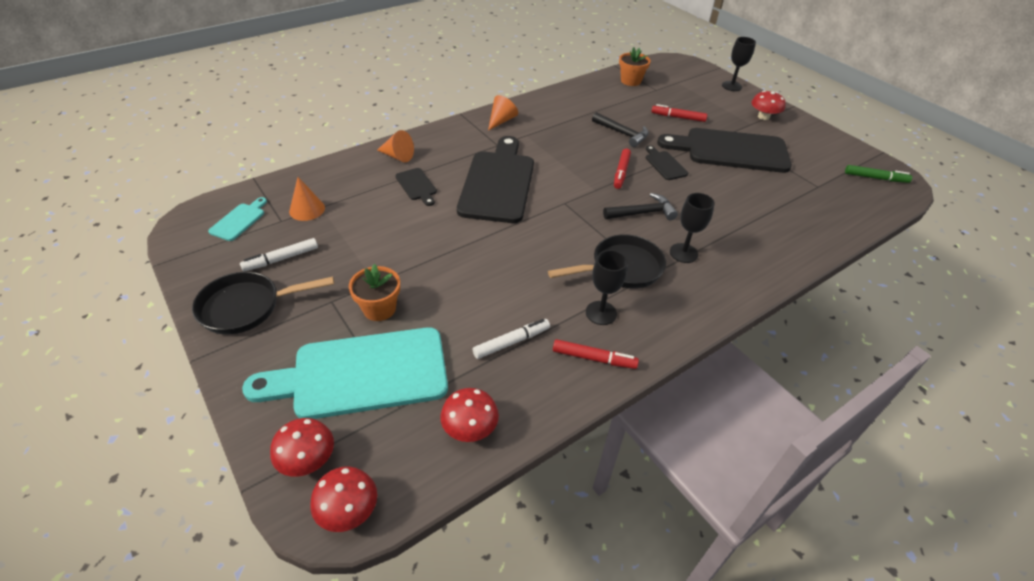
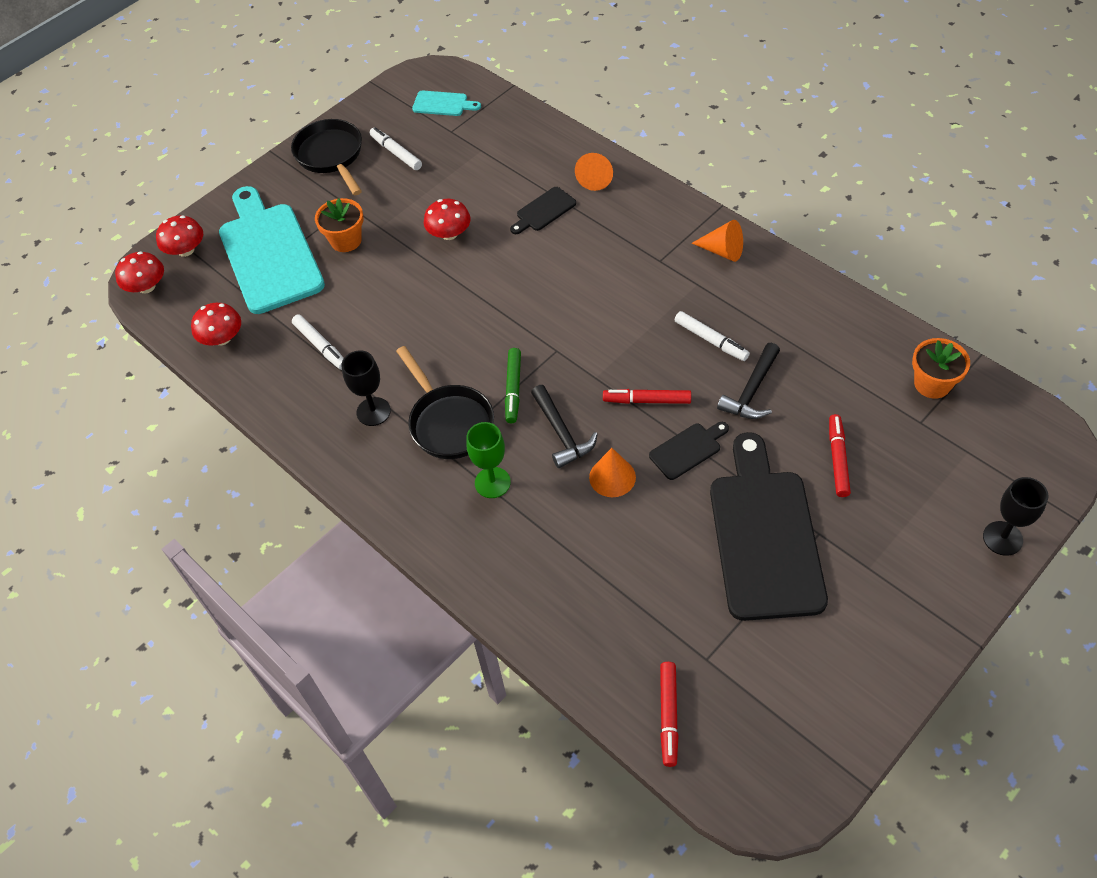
camera: 85 degrees right, 10 degrees up
orange cone [289,177,325,221] -> orange cone moved to [589,448,636,497]
black cutting board [457,136,534,223] -> none
red marker [553,339,639,369] -> red marker moved to [660,662,679,767]
black goblet [670,193,715,263] -> green goblet [466,422,511,498]
red mushroom [751,91,786,120] -> red mushroom moved to [424,199,471,240]
green marker [845,165,912,183] -> green marker moved to [505,348,521,423]
none -> white marker [675,311,750,361]

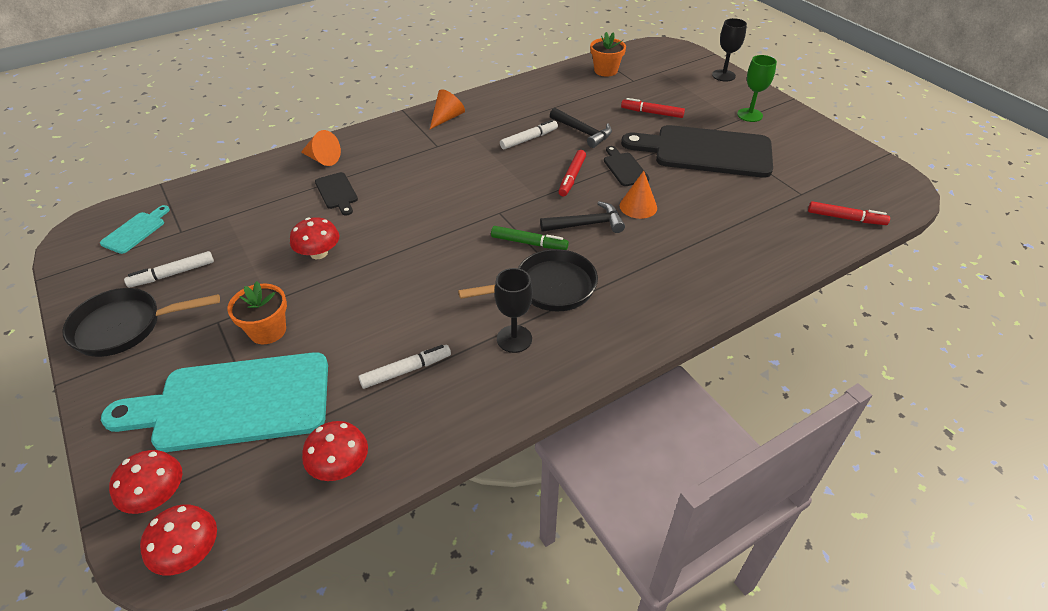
camera: 80 degrees left, 10 degrees down
green goblet [466,422,511,498] -> green goblet moved to [737,55,777,122]

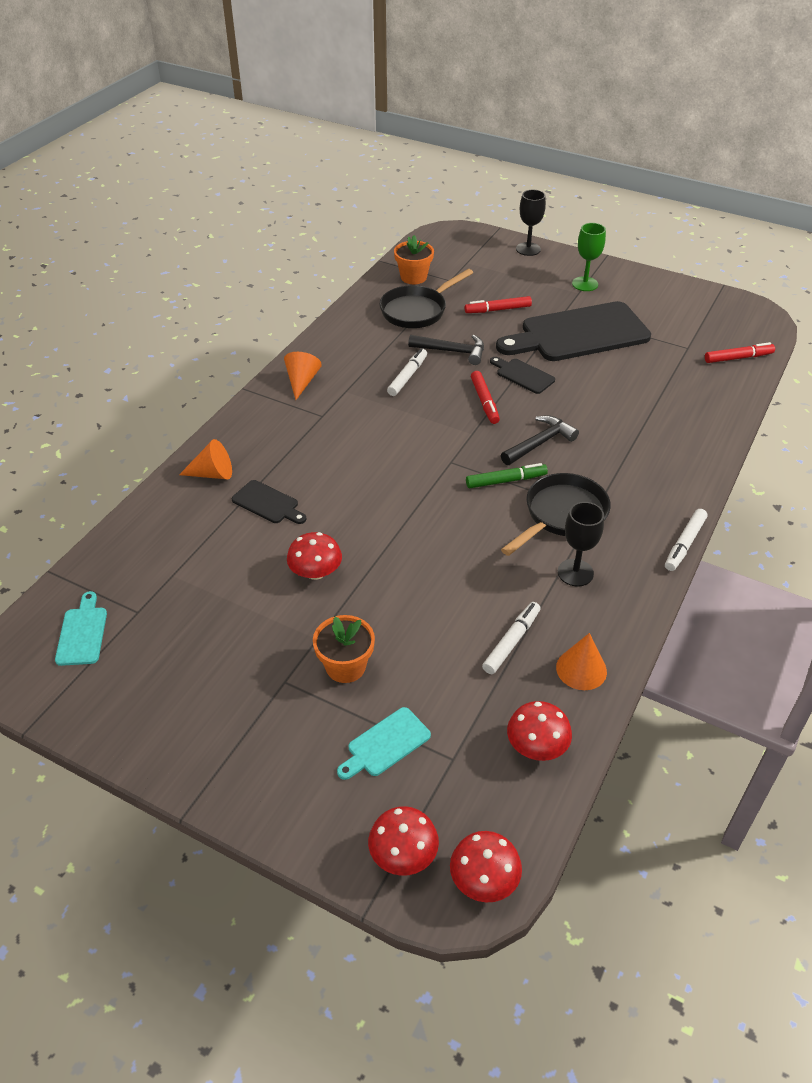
camera: 30 degrees left, 0 degrees up
black pan [62,288,220,357] -> black pan moved to [380,269,473,328]
turquoise cutting board [101,352,328,452] -> turquoise cutting board [337,707,431,780], size x0.43
white marker [124,251,214,288] -> white marker moved to [665,509,707,571]
orange cone [620,171,657,219] -> orange cone moved to [556,633,607,690]

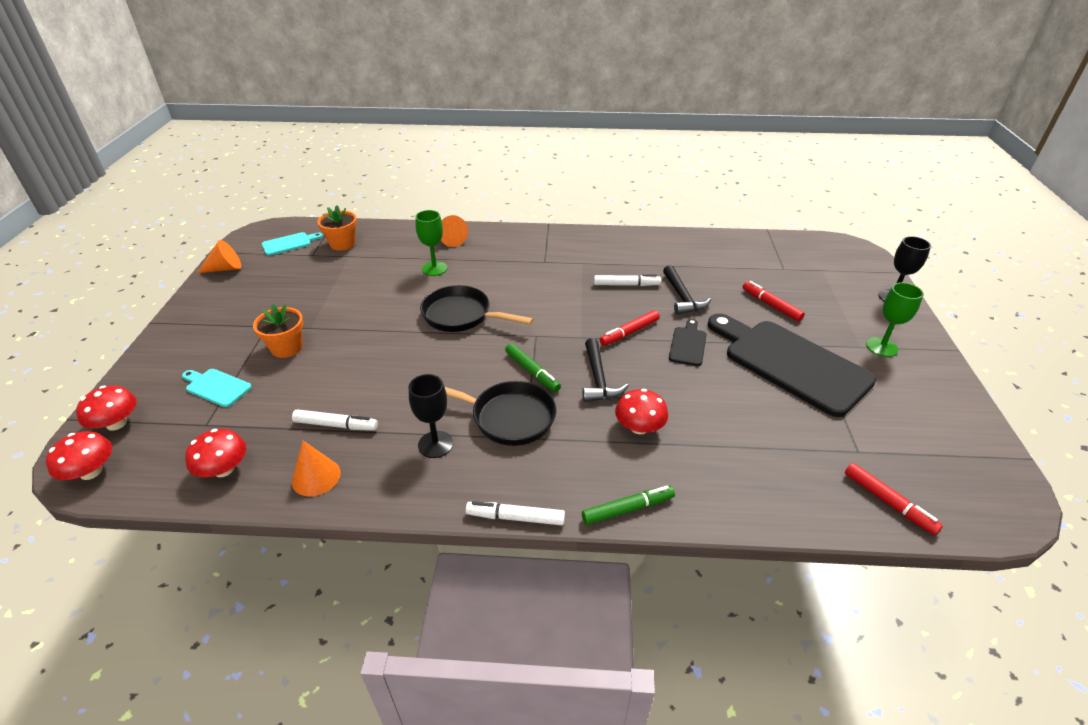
camera: 65 degrees right, 5 degrees down
black cutting board [232,480,306,524] -> green goblet [415,210,447,276]
orange cone [284,352,322,400] -> orange cone moved to [198,240,241,273]
red mushroom [287,532,342,580] -> red mushroom moved to [615,389,668,435]
black pan [380,269,473,328] -> black pan moved to [420,285,534,332]
orange flower pot [394,235,434,284] -> orange flower pot moved to [317,205,357,251]
black hammer [501,415,579,465] -> black hammer turned 60 degrees clockwise [582,338,629,402]
none -> green marker [582,485,675,525]

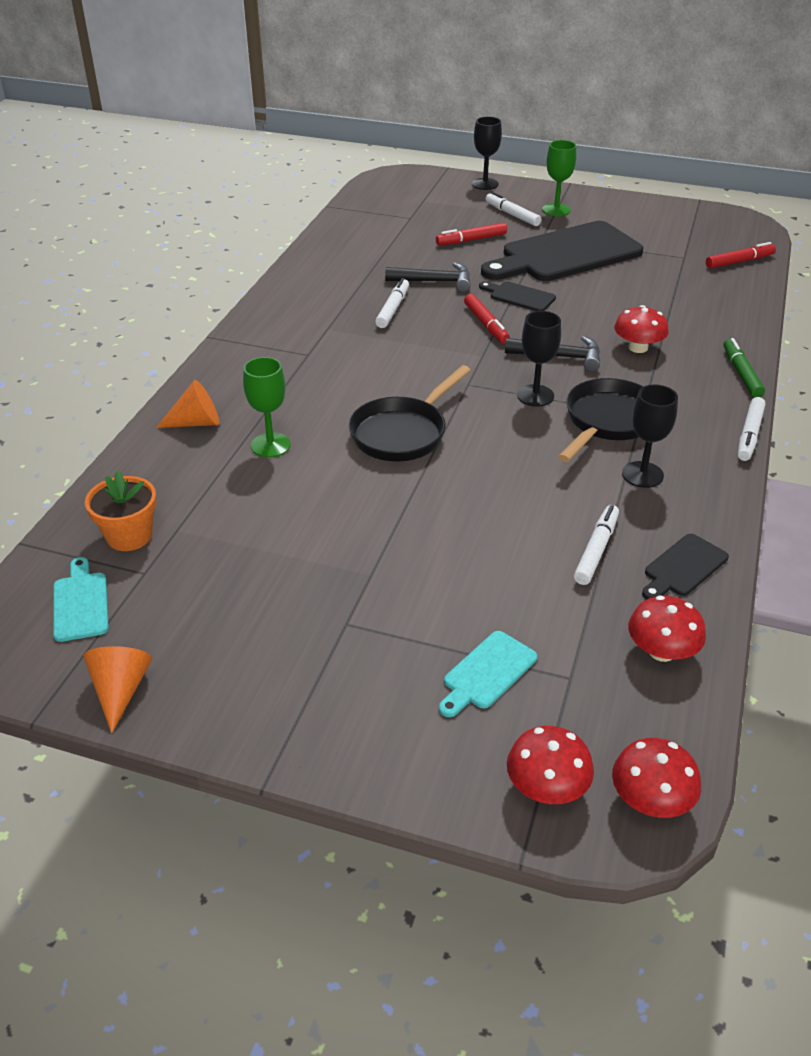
camera: 75 degrees left, 0 degrees up
orange flower pot [253,304,303,358] -> none
orange cone [292,441,341,496] -> black cutting board [642,534,729,599]
green marker [505,343,561,392] -> black goblet [517,311,561,407]
none -> white marker [486,192,541,226]

